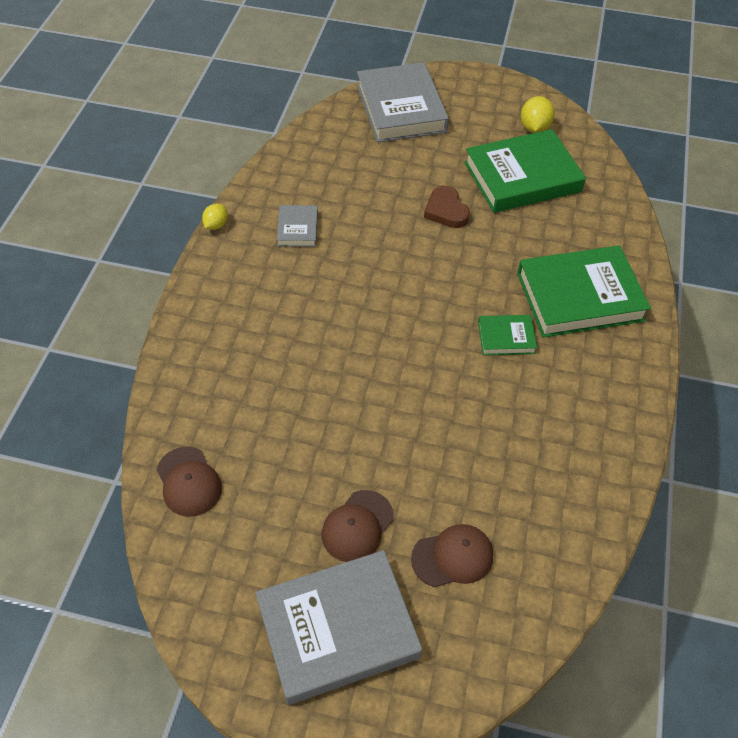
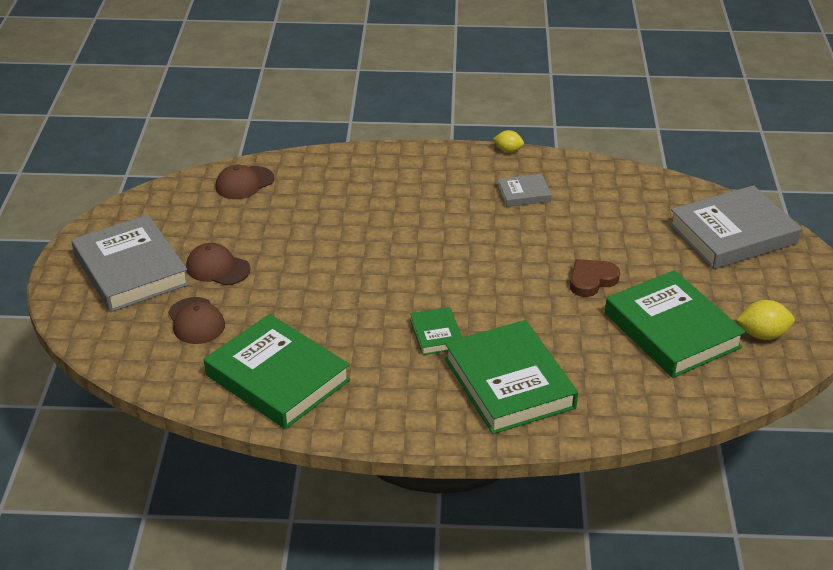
camera: 80 degrees right, 15 degrees down
none -> green book [204,314,351,429]

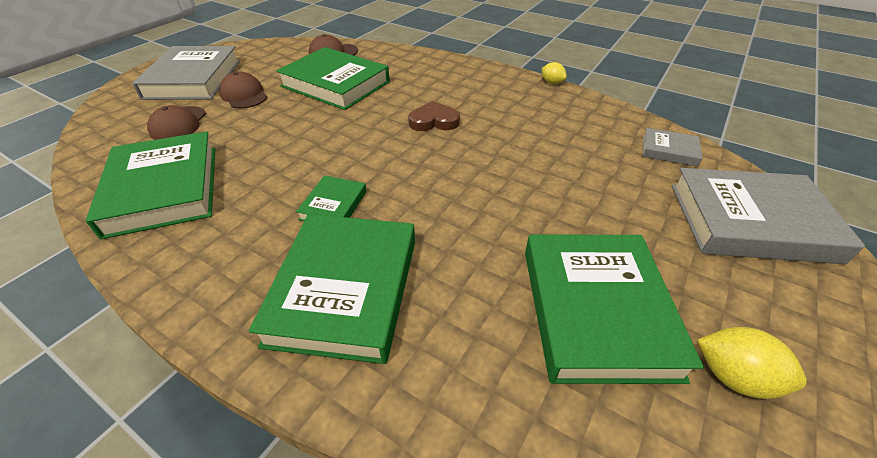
camera: 30 degrees right, 5 degrees up
grey book [497,174,552,207] -> grey book moved to [643,128,702,167]
brown heart [570,259,620,297] -> brown heart moved to [408,101,460,131]
none -> green book [276,47,390,110]

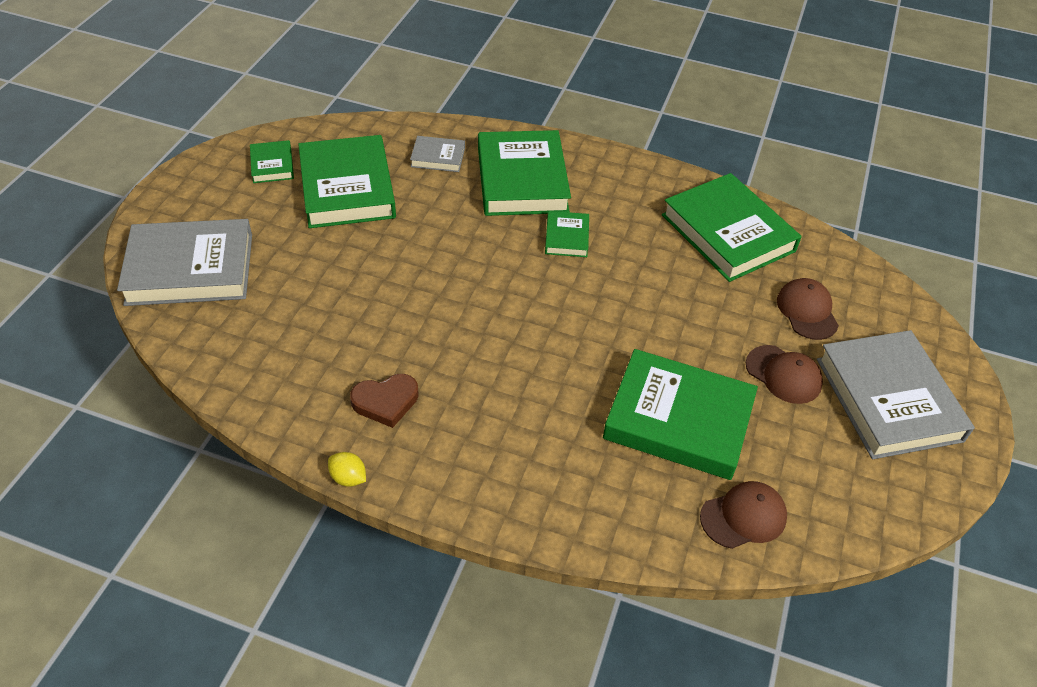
camera: 165 degrees right, 5 degrees up
brown heart [408,101,460,131] -> brown heart moved to [350,374,418,428]
grey book [643,128,702,167] -> grey book moved to [410,136,465,172]
yellow lemon [697,327,807,399] -> green book [250,140,294,183]

